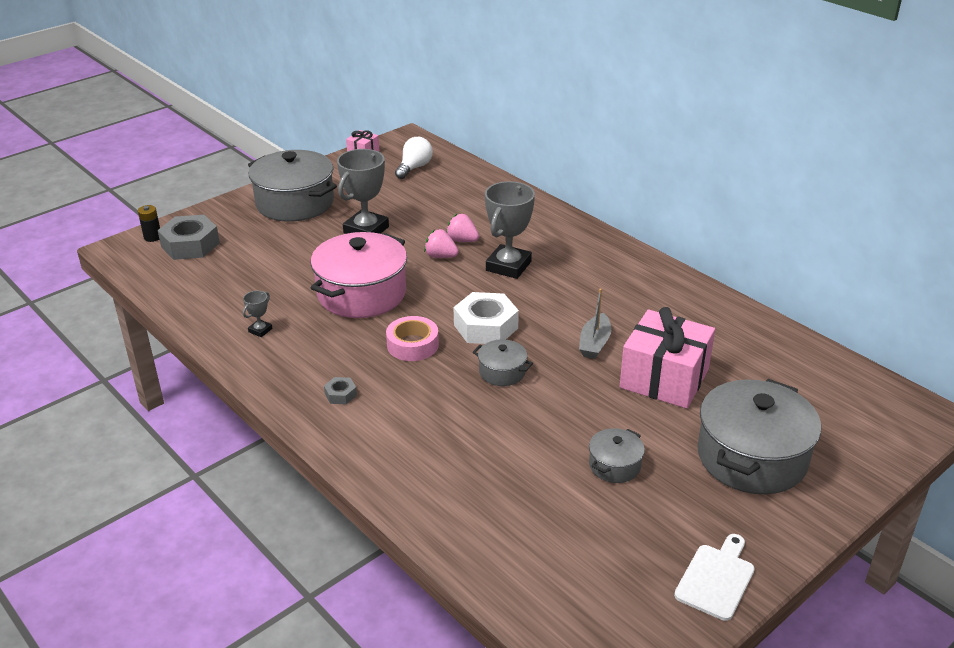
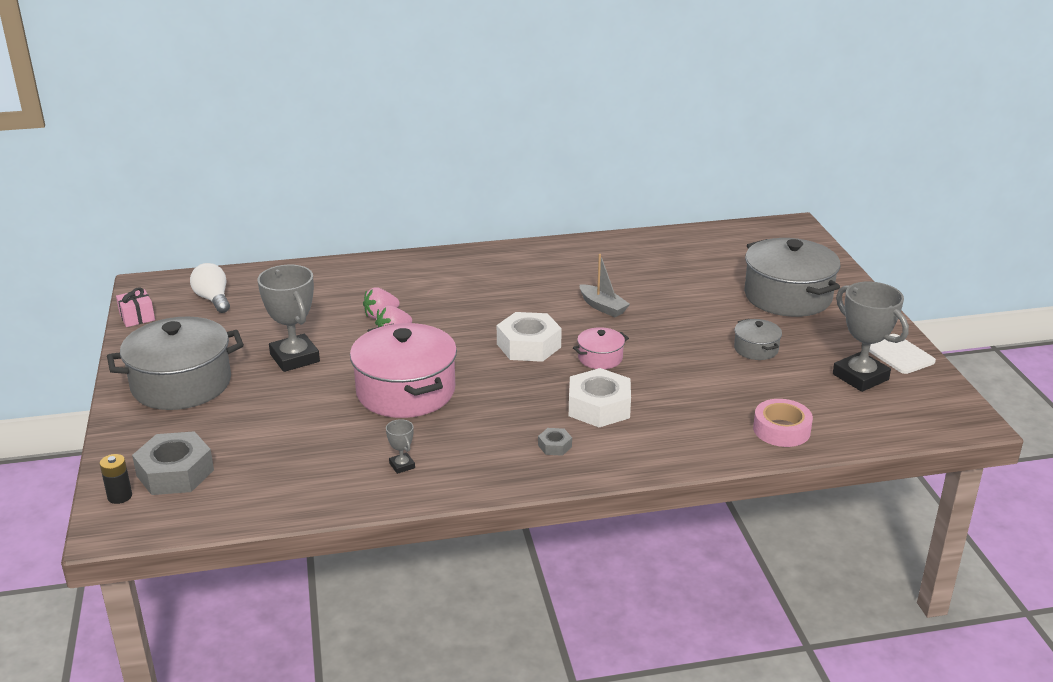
camera: 60 degrees left, 5 degrees down
pink tape [386,316,439,361] -> pink tape moved to [753,399,813,447]
grey pot [473,339,533,386] -> pink pot [573,327,629,369]
grey trophy [485,181,535,279] -> grey trophy moved to [833,281,909,392]
pink gift [619,307,715,409] -> none
none -> white nut [569,368,631,427]

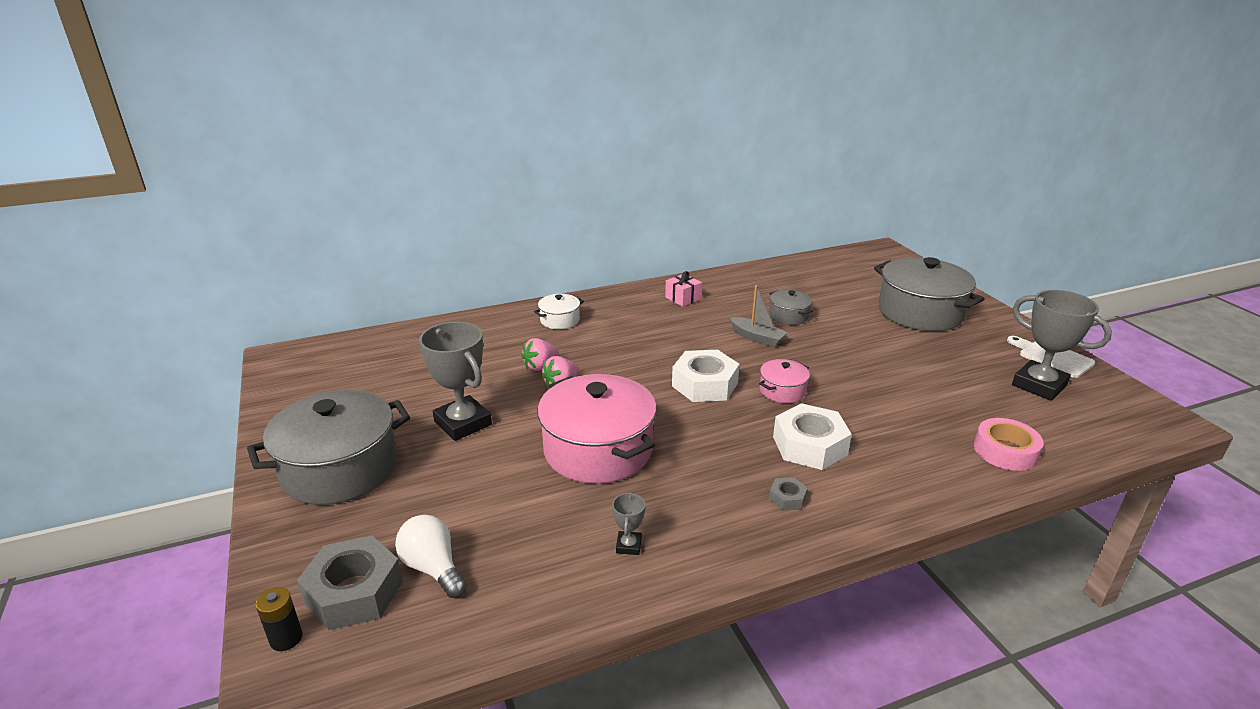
camera: 10 degrees left, 0 degrees up
pink gift [116,287,155,327] -> pink gift moved to [665,271,702,307]
white light bulb [190,263,230,313] -> white light bulb moved to [395,515,467,598]
grey trophy [386,419,415,474] -> grey trophy turned 45 degrees clockwise [612,492,645,555]
grey pot [734,319,782,360] -> grey pot moved to [769,290,813,325]
none -> white pot [534,294,584,329]

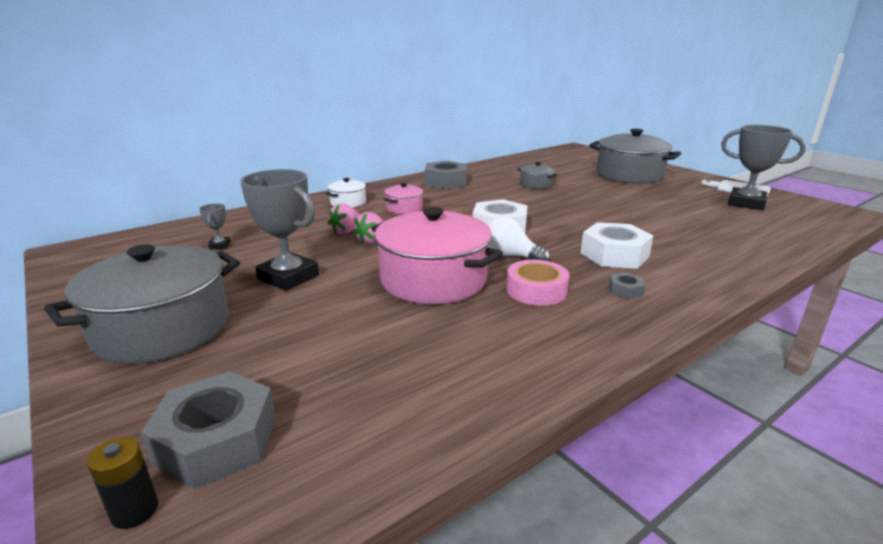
camera: 15 degrees left, 5 degrees down
white light bulb [395,515,467,598] -> white light bulb moved to [488,217,550,261]
grey trophy [612,492,645,555] -> grey trophy moved to [199,203,230,249]
pink gift [665,271,702,307] -> grey nut [425,161,467,189]
grey boat [730,285,788,347] -> none
pink pot [759,359,810,403] -> pink pot moved to [384,183,423,214]
pink tape [974,418,1044,471] -> pink tape moved to [506,260,569,306]

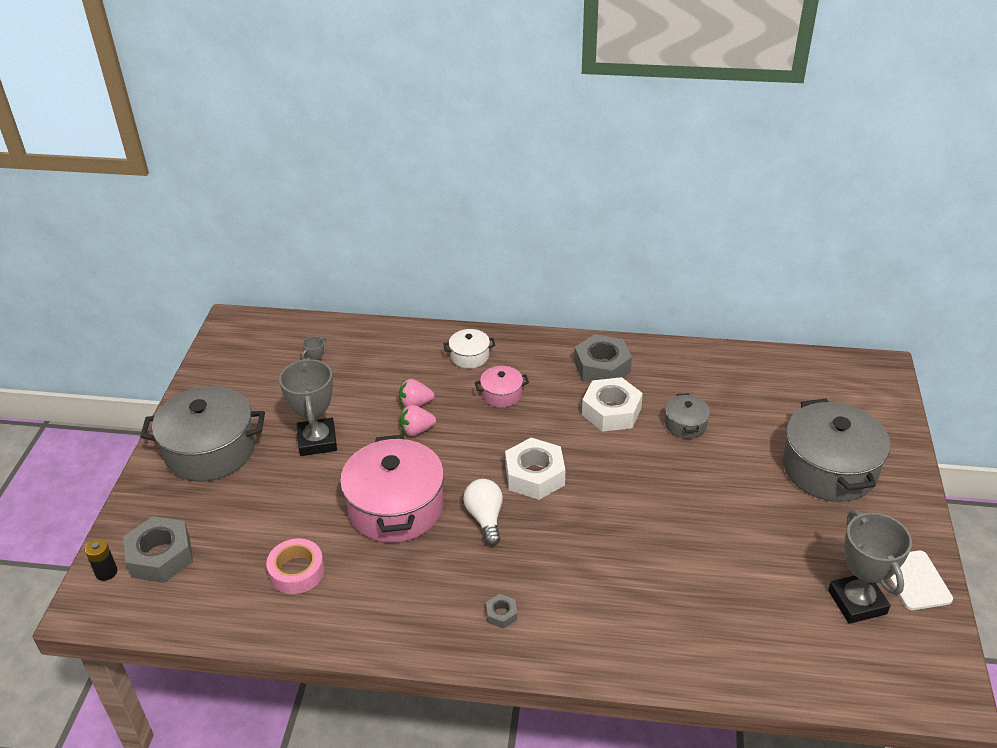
camera: 45 degrees right, 15 degrees up
pink tape [506,260,569,306] -> pink tape moved to [266,538,325,594]
white nut [581,222,654,269] -> white nut moved to [582,377,643,432]

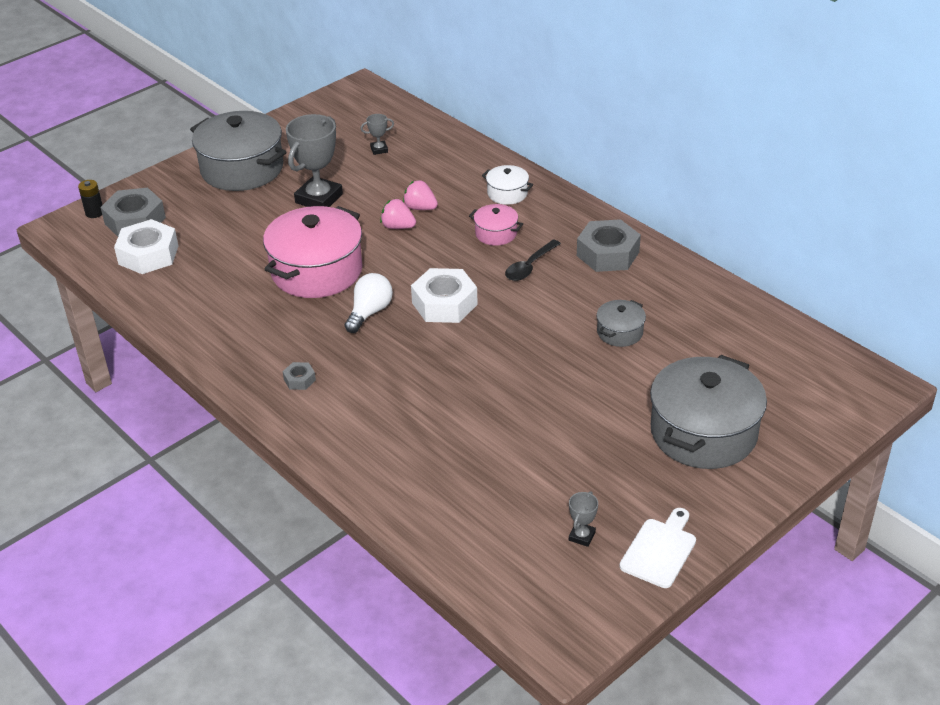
camera: 40 degrees right, 0 degrees up
pink tape [266,538,325,594] -> none
white nut [582,377,643,432] -> white nut moved to [114,219,179,274]
grey trophy [828,510,912,624] -> grey trophy [569,491,598,547], size x0.45
none -> black spoon [505,240,561,281]

